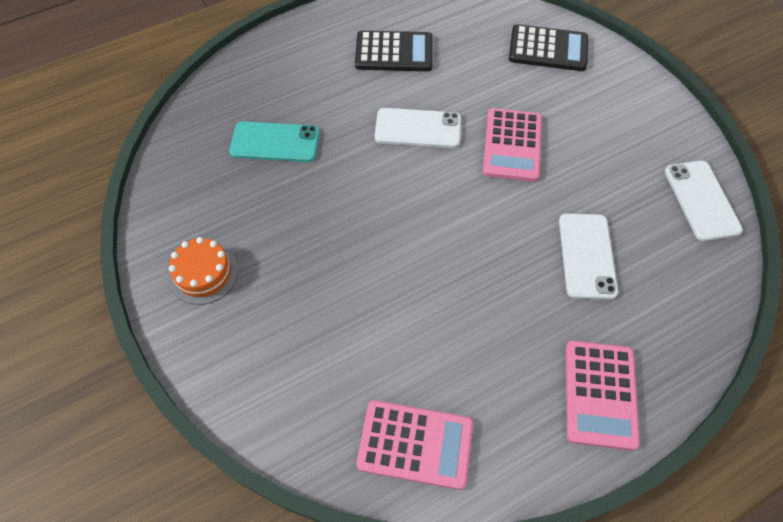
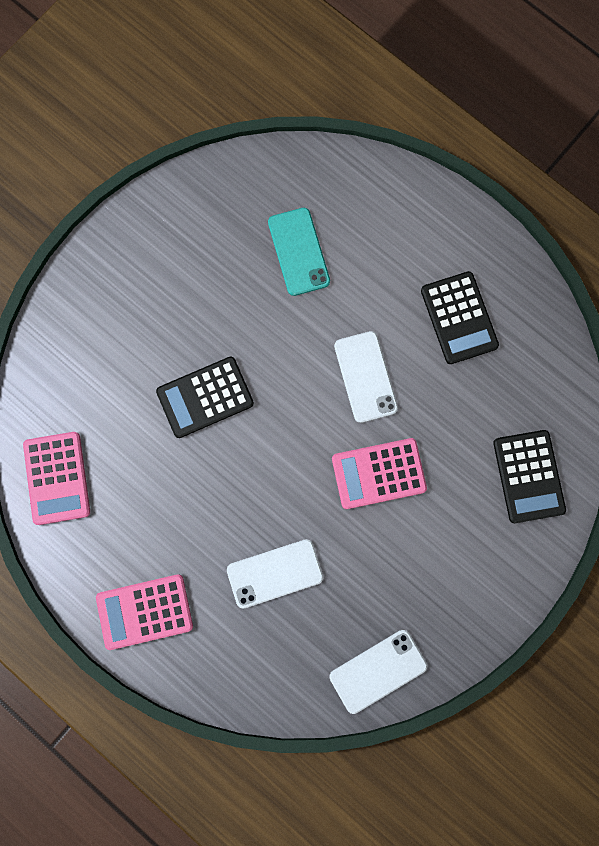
camera: 70 degrees right, 20 degrees up
orange cake [169,237,238,305] -> none
none -> black calculator [156,356,254,438]

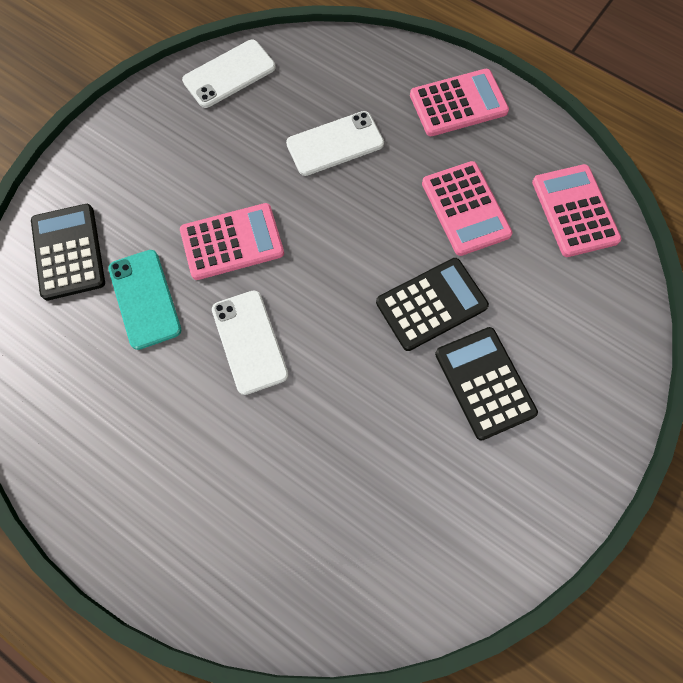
camera: 175 degrees right, 10 degrees down
turquoise phone [268,208,330,296] -> turquoise phone moved to [108,250,182,350]
black calculator [421,271,499,364] -> black calculator moved to [435,327,538,441]
none -> pink calculator [422,161,513,256]

